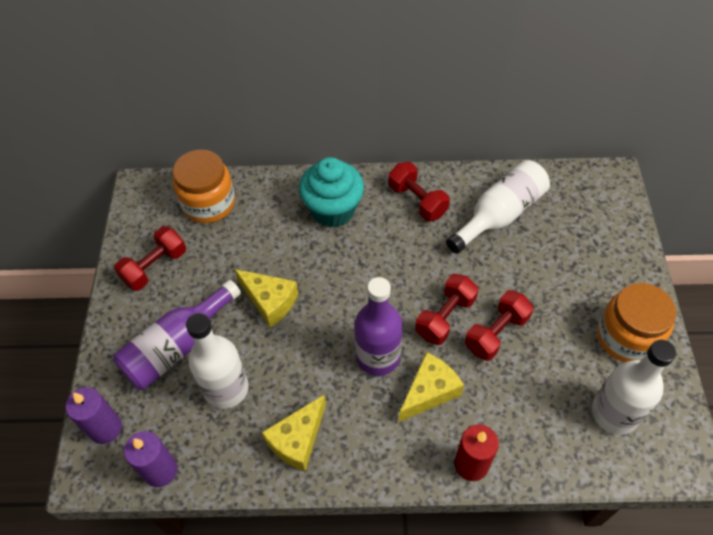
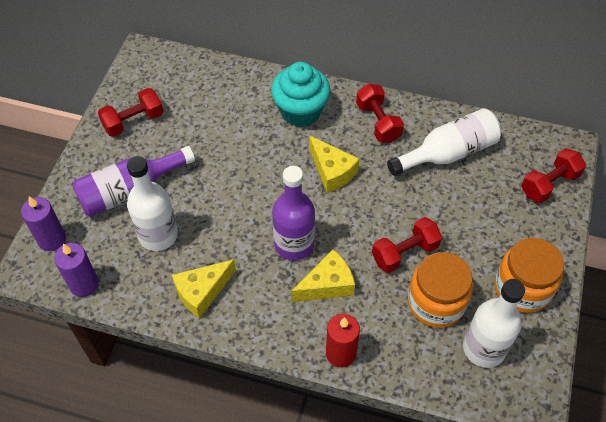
camera: 15 degrees right, 0 degrees up
orange jar [173,149,235,223] -> orange jar moved to [408,252,473,328]
yellow cheese [234,269,298,327] -> yellow cheese moved to [309,135,359,193]
red dumbbell [415,274,479,345] -> red dumbbell moved to [521,148,586,203]

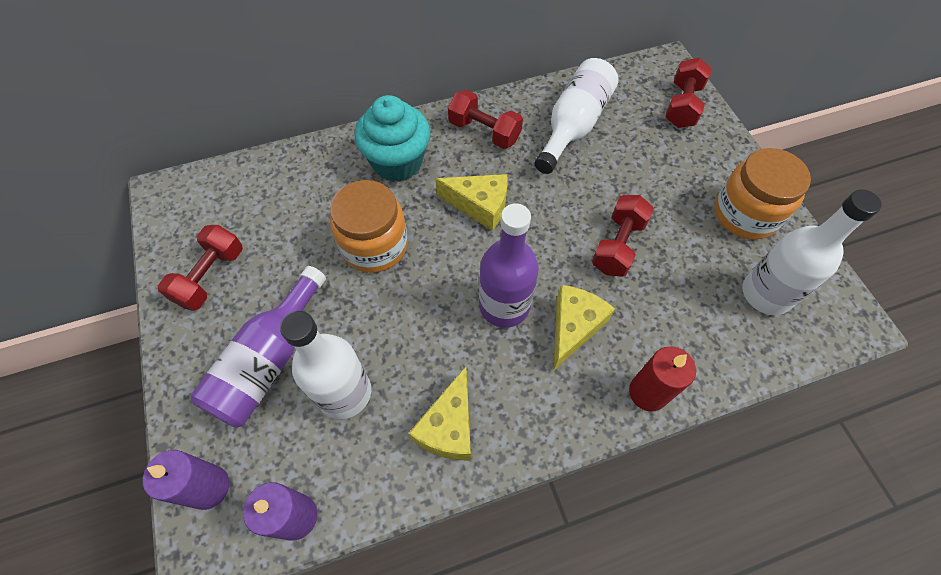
camera: 35 degrees left, 5 degrees up
orange jar [408,252,473,328] -> orange jar moved to [330,180,408,273]

